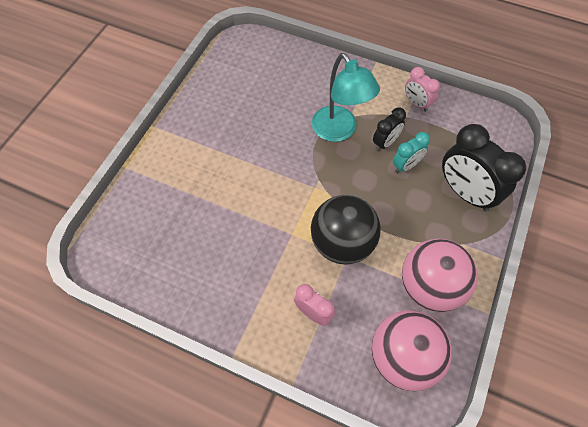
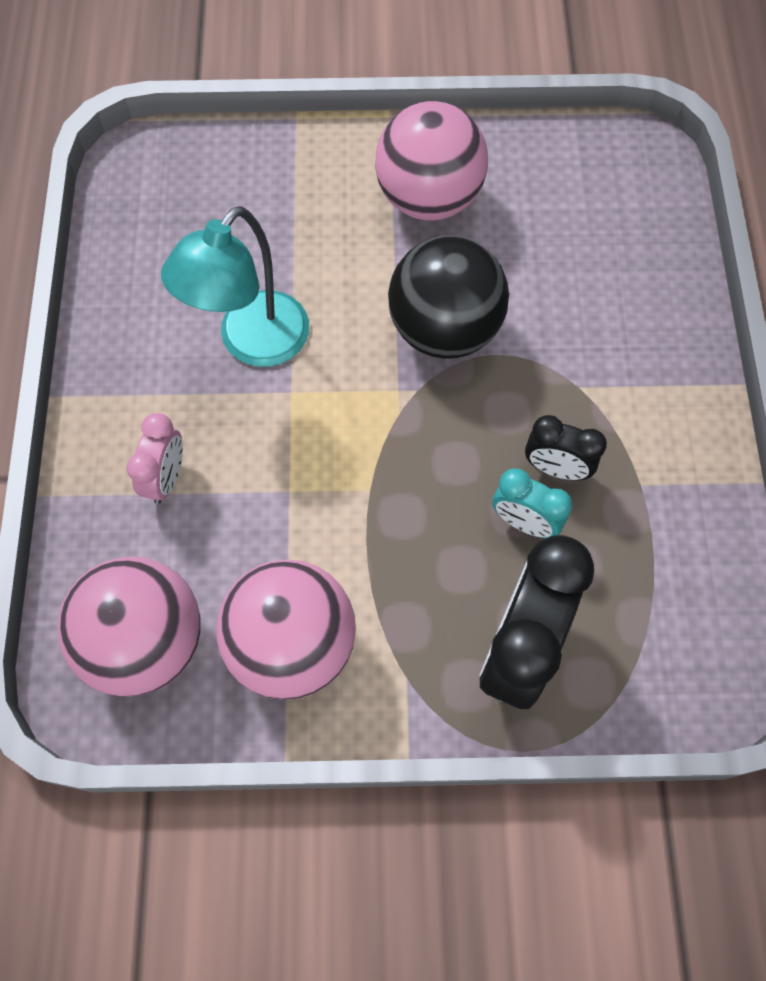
camera: 65 degrees right, 5 degrees up
black ball [311,195,381,265] -> black ball moved to [388,236,509,359]
turquoise lamp [312,53,380,142] -> turquoise lamp moved to [161,206,309,367]
pink clock [405,67,440,112] -> none
none -> pink ball [375,101,488,221]

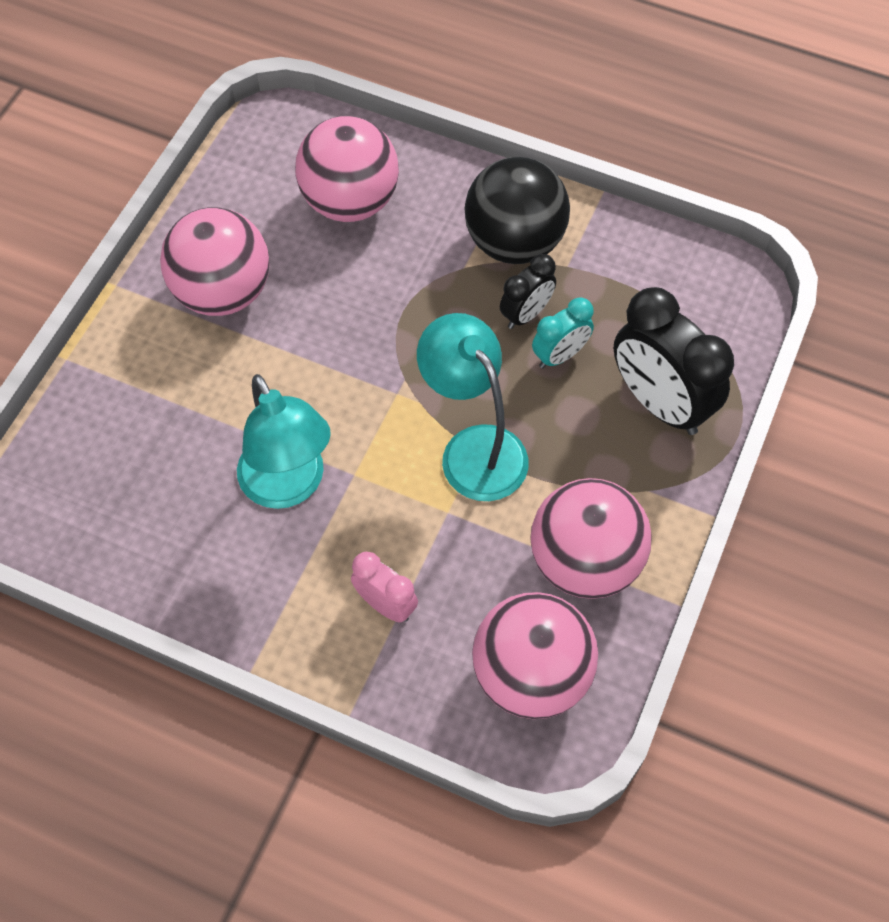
camera: 65 degrees left, 5 degrees down
black ball [388,236,509,359] -> black ball moved to [464,157,570,264]
none -> pink ball [295,116,399,222]
none -> turquoise lamp [417,313,529,501]

